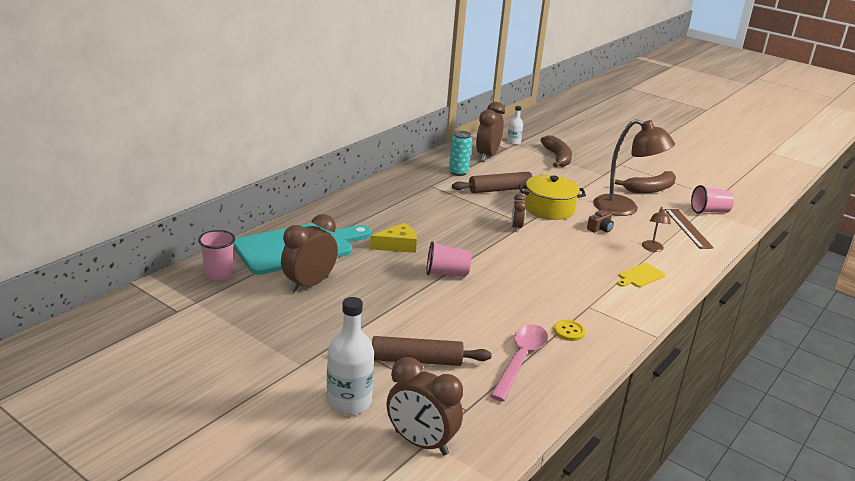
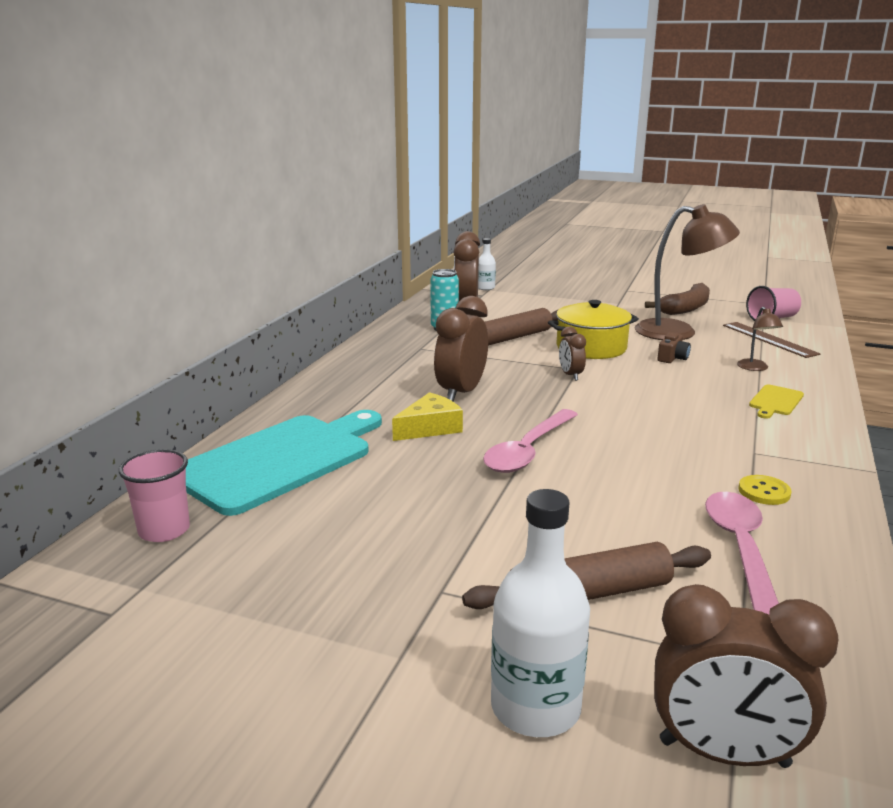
camera: 15 degrees left, 5 degrees down
brown clock [281,214,338,293] -> brown clock moved to [434,296,488,402]
pink cup [426,241,471,277] -> pink spoon [483,409,578,473]
brown banana [540,135,572,167] -> none

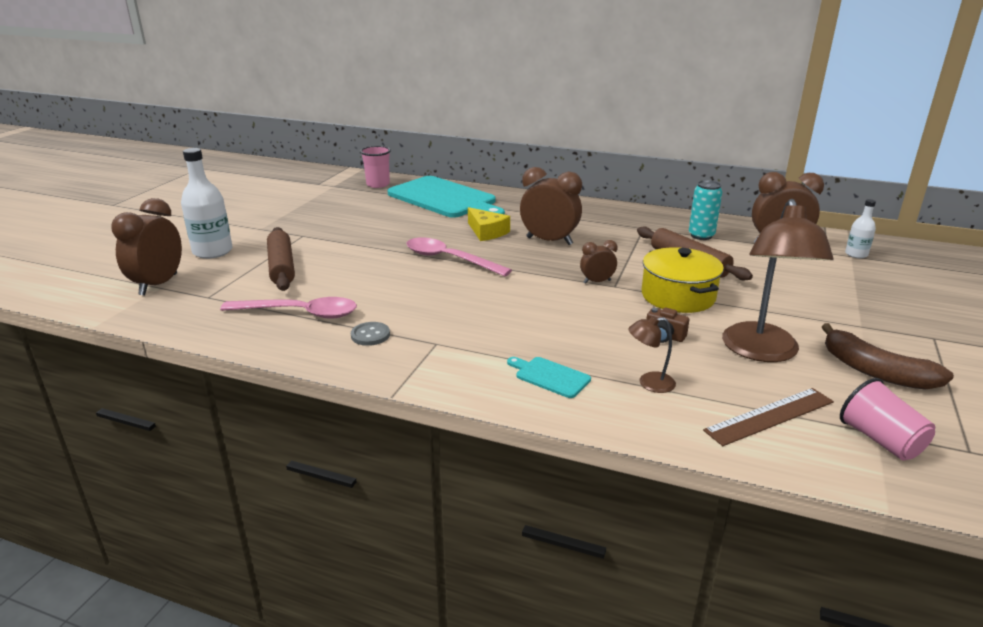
camera: 90 degrees right, 5 degrees up
yellow button [739,475,791,505] -> grey button [351,322,390,346]
yellow cutting board [749,384,804,419] -> turquoise cutting board [507,357,591,398]

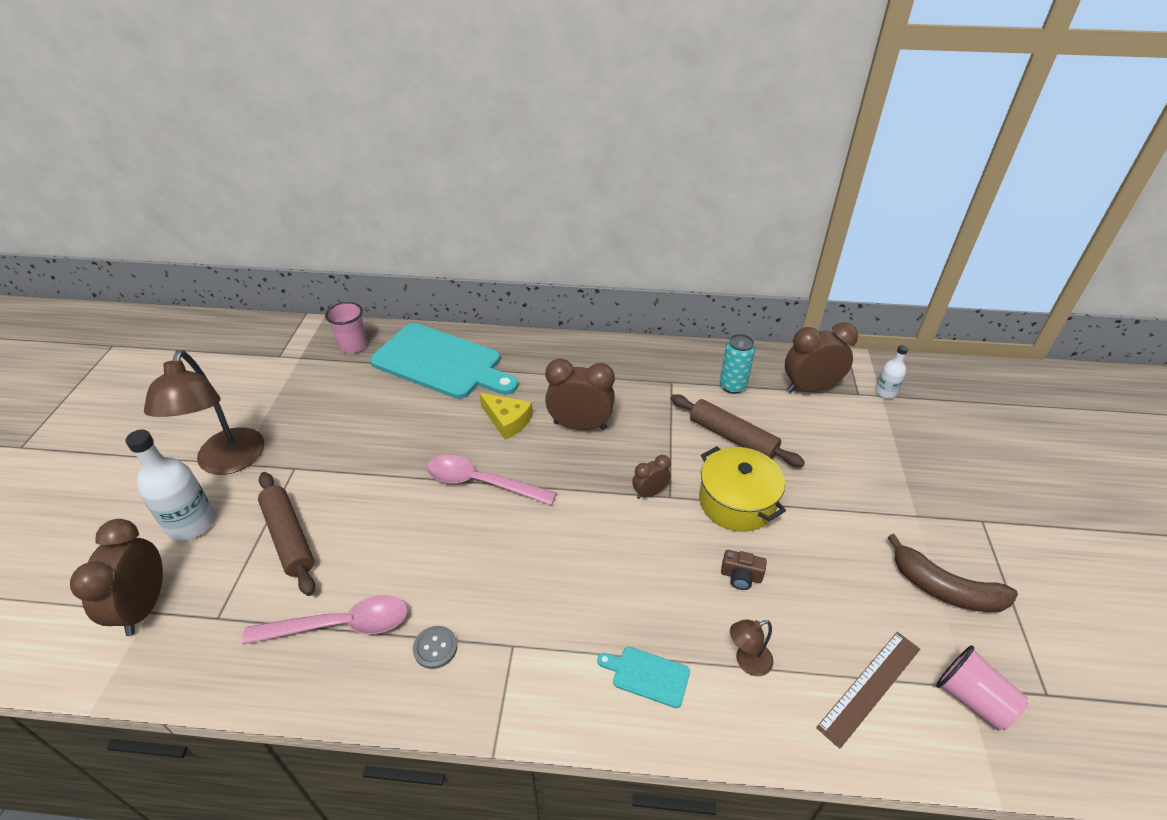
camera: 15 degrees left, 15 degrees up
brown lamp [722,199,834,362] -> brown lamp moved to [144,350,264,475]

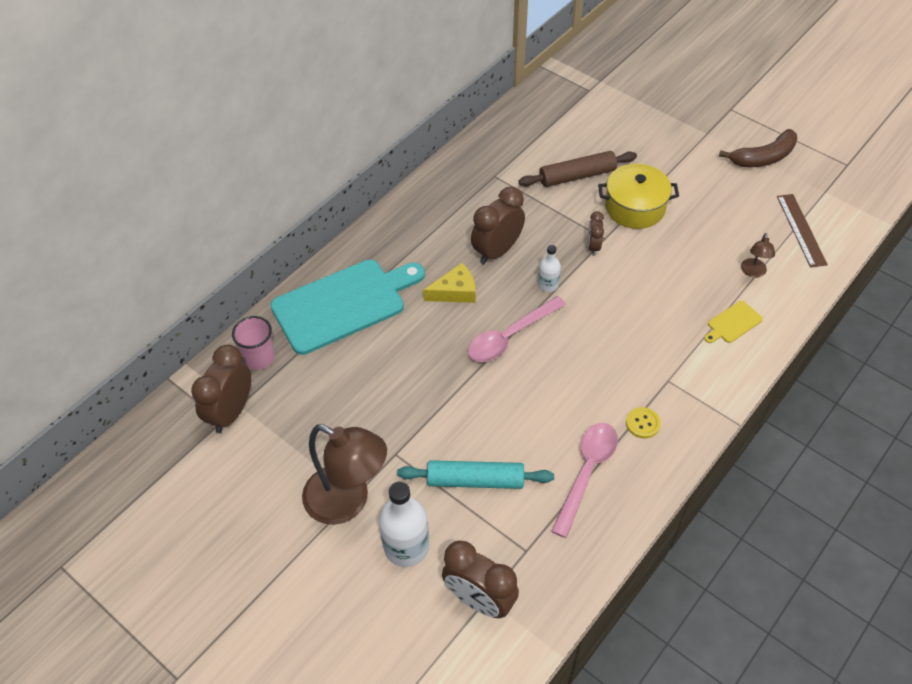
camera: 55 degrees left, 10 degrees up
brown rolling pin [258,472,315,596] -> turquoise rolling pin [397,460,554,489]
grey button [413,626,457,669] -> yellow button [626,407,661,438]
turquoise cutting board [597,647,690,708] -> yellow cutting board [704,301,763,343]
turquoise can [720,334,755,394] -> none
brown camera [721,550,767,590] -> none
brown clock [785,322,858,393] -> brown clock moved to [191,344,251,433]
white bottle [875,345,908,399] -> white bottle moved to [538,245,561,292]
pink cup [936,645,1028,731] -> none

